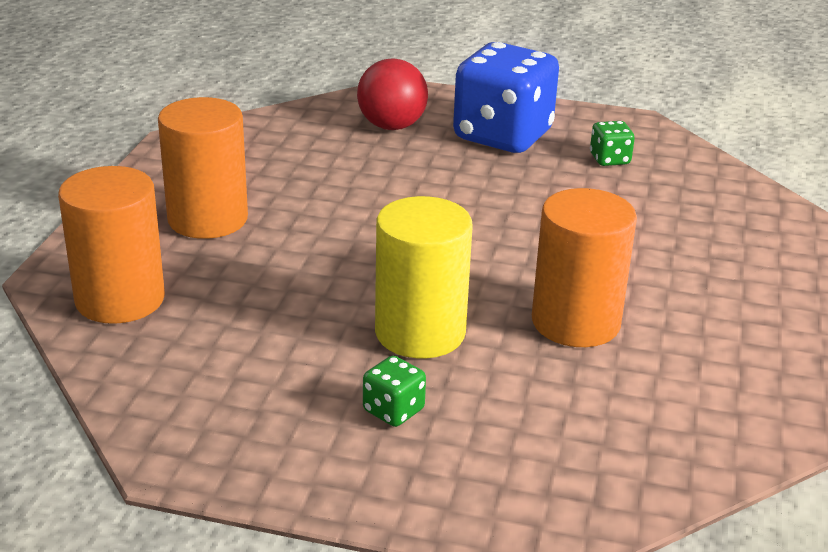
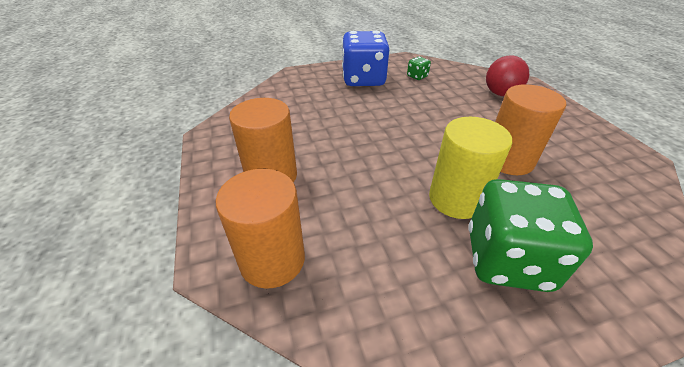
camera: 30 degrees left, 10 degrees up
red ball [357,58,428,130] -> red ball moved to [486,55,529,96]
green dice [363,356,426,427] -> green dice [468,179,593,292], size x2.40

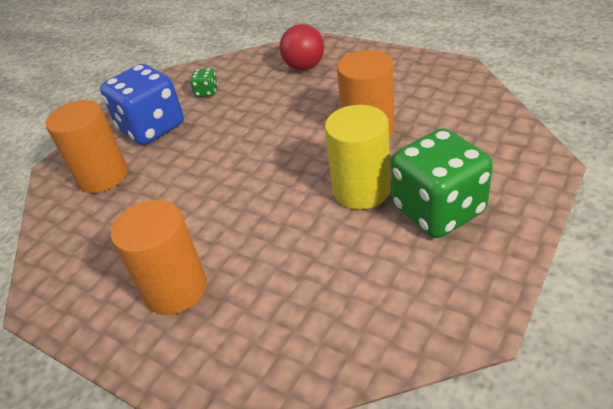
camera: 35 degrees left, 0 degrees up
orange cylinder [216,169,305,289] -> orange cylinder moved to [46,100,128,193]

